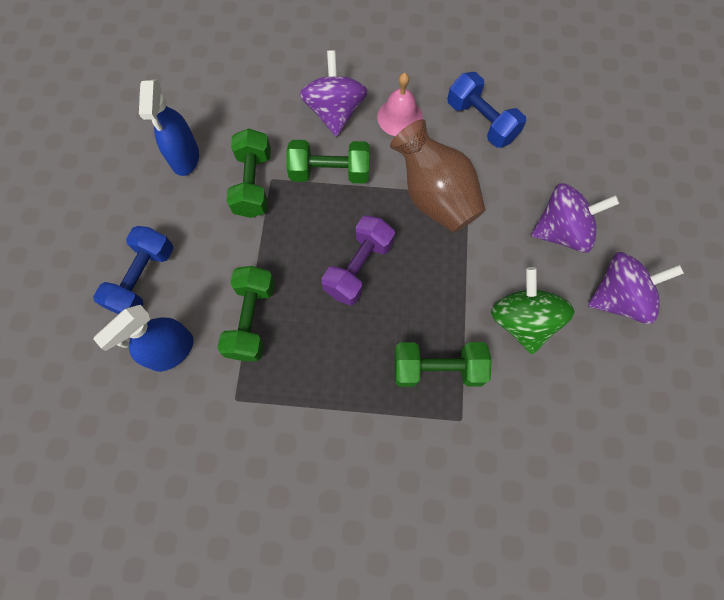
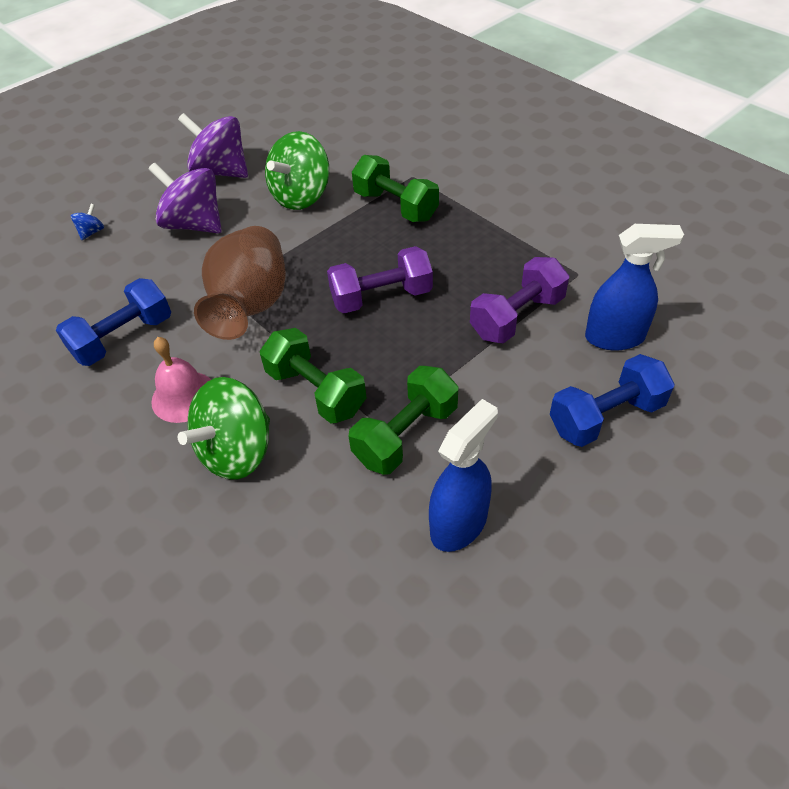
camera: 135 degrees left, 20 degrees down
green dumbbell [218,266,275,361] -> purple dumbbell [470,257,569,344]
purple spinning top [299,50,368,137] -> green spinning top [178,377,270,480]
blue dumbbell [447,72,526,148] -> blue dumbbell turned 45 degrees clockwise [56,278,171,366]
none -> blue spinning top [71,204,104,240]

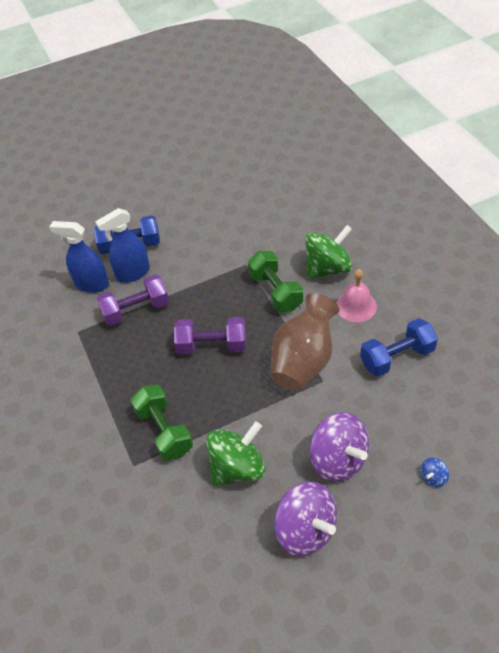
camera: 160 degrees left, 0 degrees up
green dumbbell [349,366,458,475] -> none
blue spray bottle [429,399,498,552] -> blue spray bottle moved to [95,208,150,283]

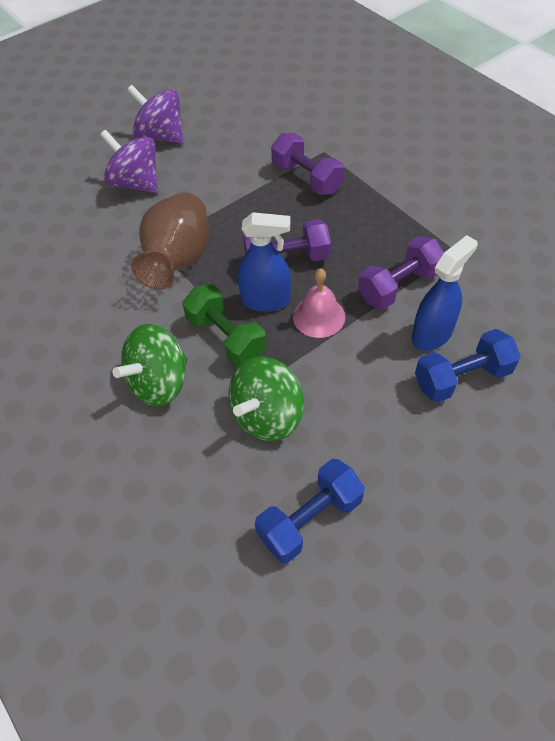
camera: 165 degrees right, 5 degrees up
blue spray bottle [49,221,109,293] -> blue spray bottle moved to [237,212,291,312]
green dumbbell [130,385,193,461] -> purple dumbbell [271,133,344,195]
green spinning top [206,421,266,487] -> green spinning top moved to [228,356,304,441]
pink bell [336,269,377,322] -> pink bell moved to [293,268,345,338]
blue dumbbell [360,318,438,377] -> blue dumbbell moved to [255,459,365,563]
blue spinning top [421,458,449,487] -> none

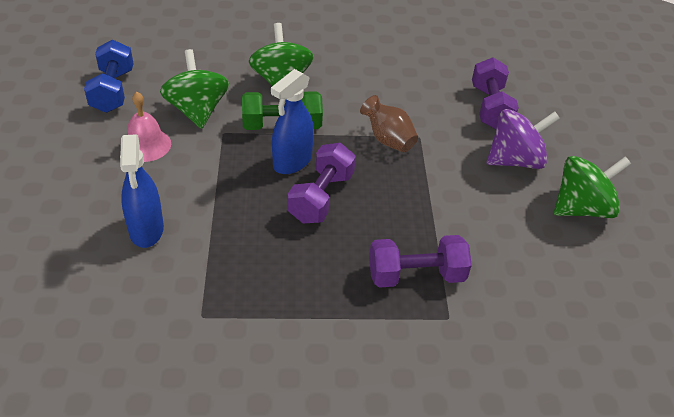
camera: 120 degrees right, 10 degrees down
purple spinning top [127,85,184,144] -> green spinning top [554,156,631,218]
brown vase [131,192,209,290] -> brown vase [360,95,418,152], size x0.60
pink bell [293,268,345,338] -> pink bell moved to [127,92,171,162]
purple dumbbell [358,236,444,309] -> purple dumbbell moved to [472,57,519,129]
blue dumbbell [415,329,521,403] -> none

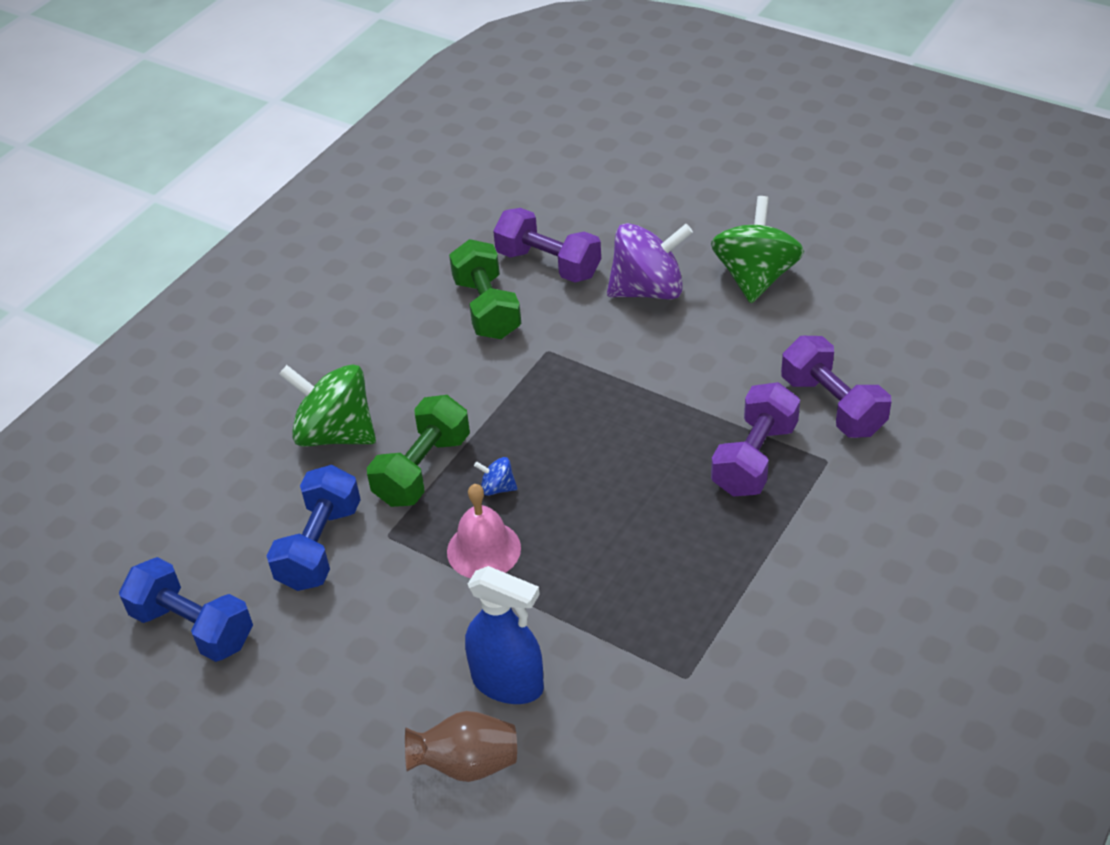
camera: 50 degrees left, 0 degrees up
pink bell [127,92,171,162] -> pink bell moved to [447,484,521,578]
green spinning top [160,49,229,129] -> blue dumbbell [267,465,361,591]
blue spray bottle [271,69,314,174] -> blue spinning top [474,457,517,496]
purple dumbbell [288,143,356,224] -> purple dumbbell moved to [781,336,891,438]
brown vase [360,95,418,152] -> brown vase moved to [405,711,517,782]
purple spinning top [487,109,560,169] -> purple spinning top turned 60 degrees clockwise [607,223,693,300]
none -> green dumbbell [449,239,521,339]

